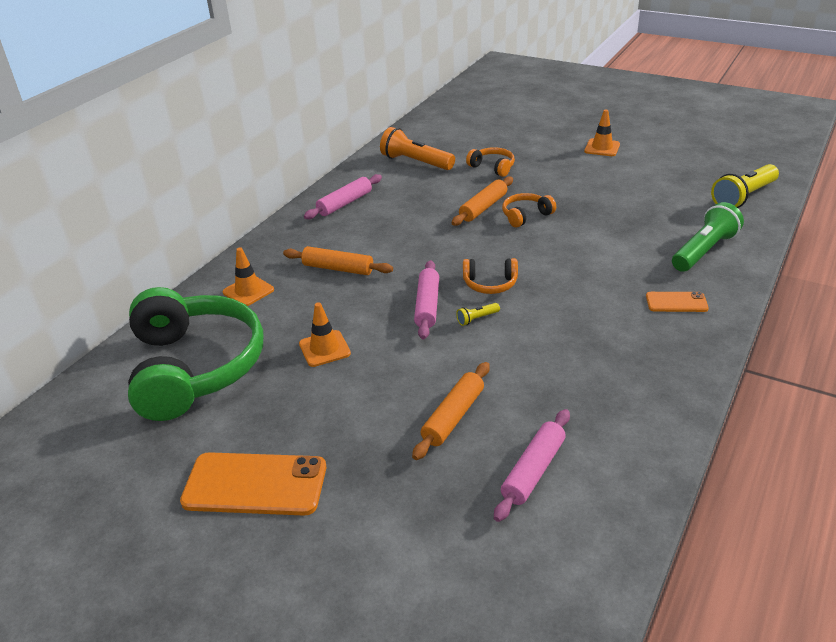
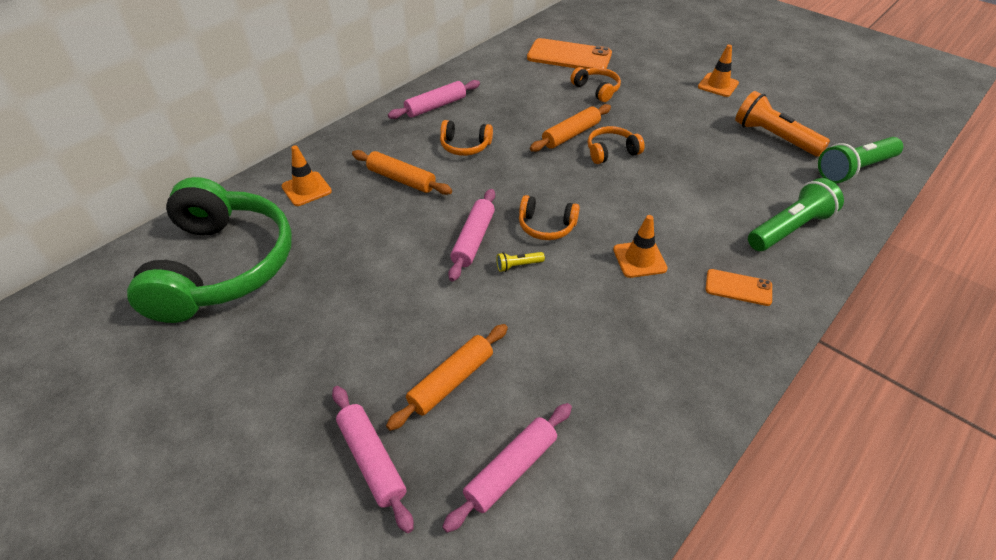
camera: 10 degrees right, 10 degrees up
orange phone [180,452,326,516] -> orange phone moved to [527,38,612,70]
orange traffic cone [299,302,351,367] -> orange traffic cone moved to [613,215,667,278]
orange flashlight [380,127,455,170] -> orange flashlight moved to [735,91,830,157]
yellow flashlight [711,164,779,208] -> green flashlight [818,137,903,184]
none -> pink rolling pin [332,386,414,533]
none -> orange headphones [440,120,493,156]

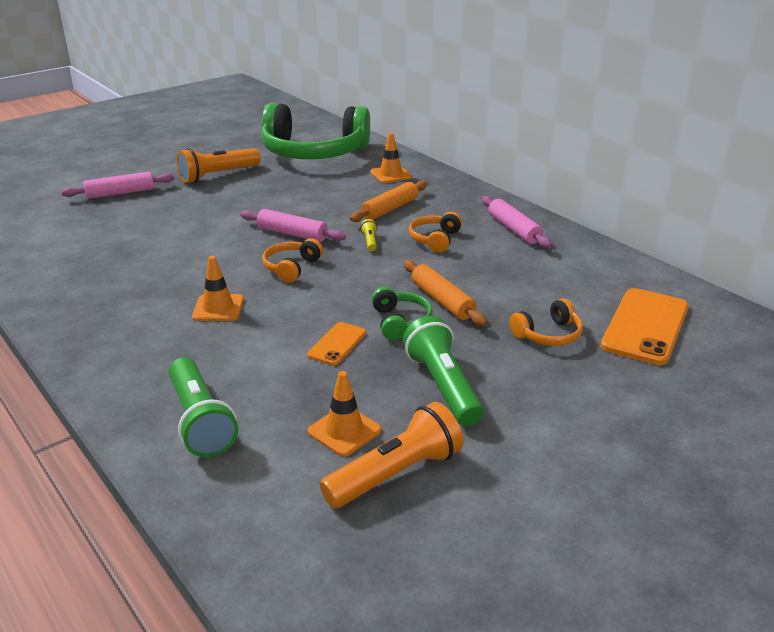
camera: 100 degrees right, 15 degrees down
orange rolling pin [386,324,508,431] -> none
pink rolling pin [442,403,572,533] -> none
yellow flashlight [496,252,545,272] -> yellow flashlight moved to [360,219,377,251]
orange headphones [588,126,645,164] -> green headphones [371,287,433,340]
orange traffic cone [698,45,739,97] -> orange traffic cone moved to [308,371,381,457]
orange phone [705,269,772,306] -> orange phone moved to [307,322,366,365]
green flashlight [818,137,903,184] -> green flashlight moved to [403,316,484,426]
none -> orange flashlight [176,148,261,183]

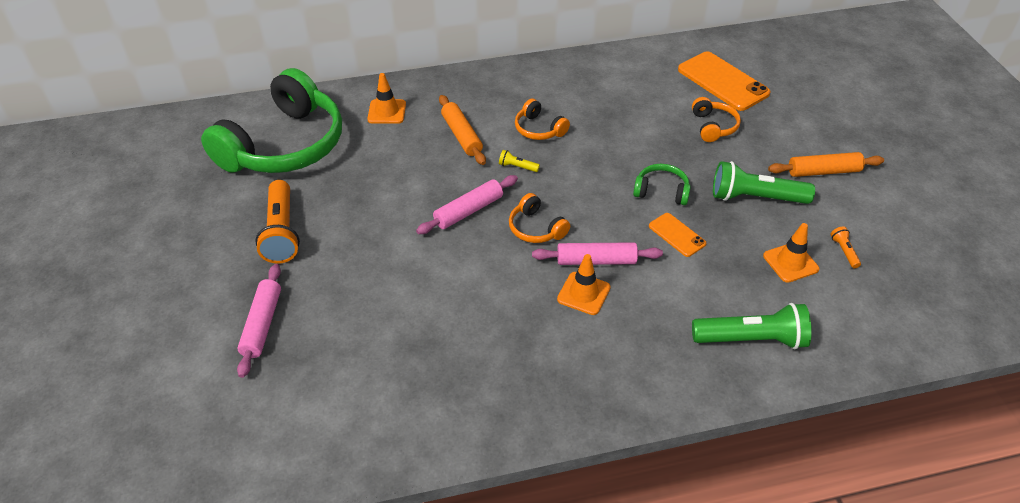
camera: 65 degrees left, 15 degrees up
orange flashlight [320,402,463,508] -> orange flashlight [831,227,861,268], size x0.43
orange rolling pin [404,260,487,326] -> orange rolling pin moved to [768,152,884,177]
pink rolling pin [482,196,552,248] -> pink rolling pin moved to [532,242,663,265]

